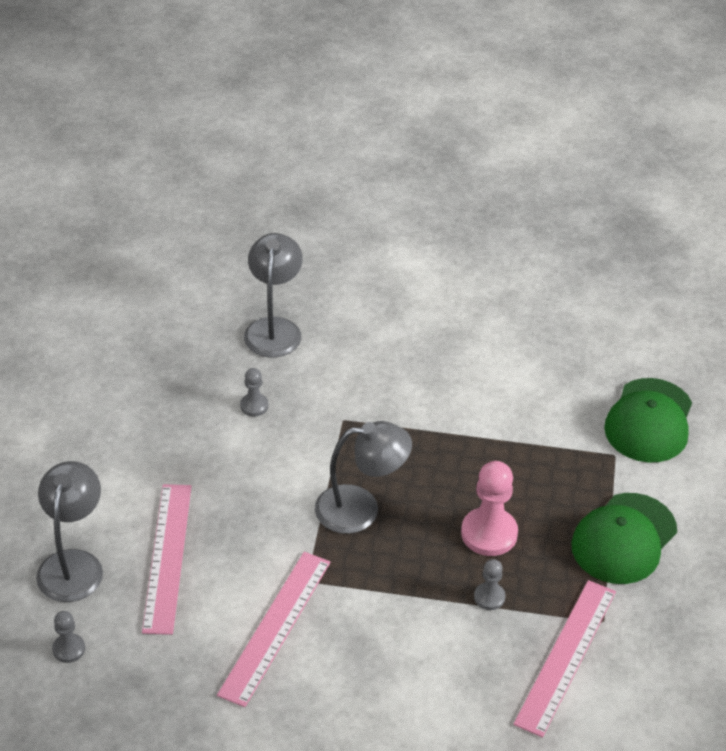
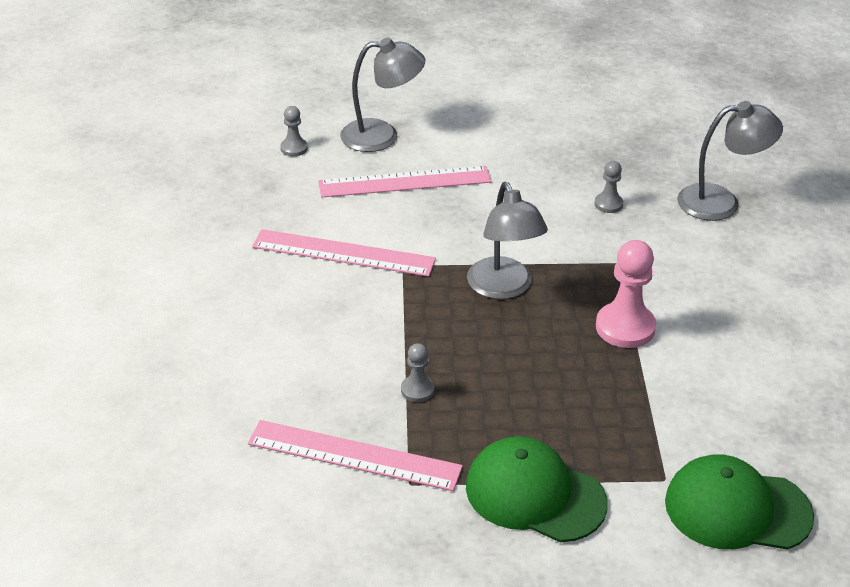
camera: 80 degrees right, 5 degrees down
pink pawn [461,461,518,556] -> pink pawn moved to [596,240,656,348]

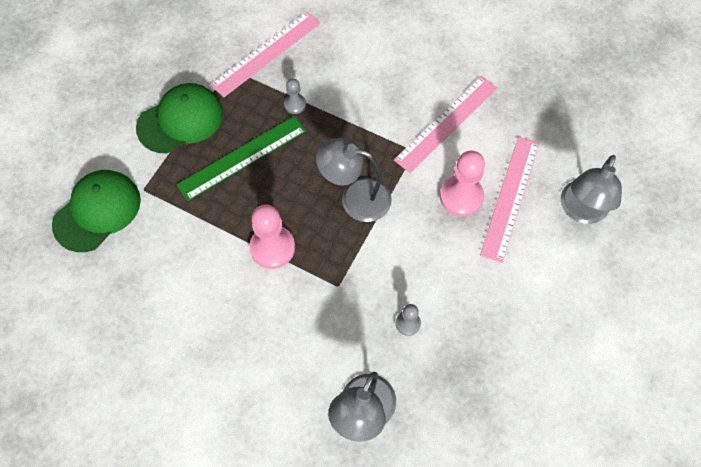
camera: 120 degrees right, 25 degrees up
grey pawn [280,106,308,156] -> none
none -> green ruler [177,116,306,201]
none -> pink pawn [440,151,485,217]

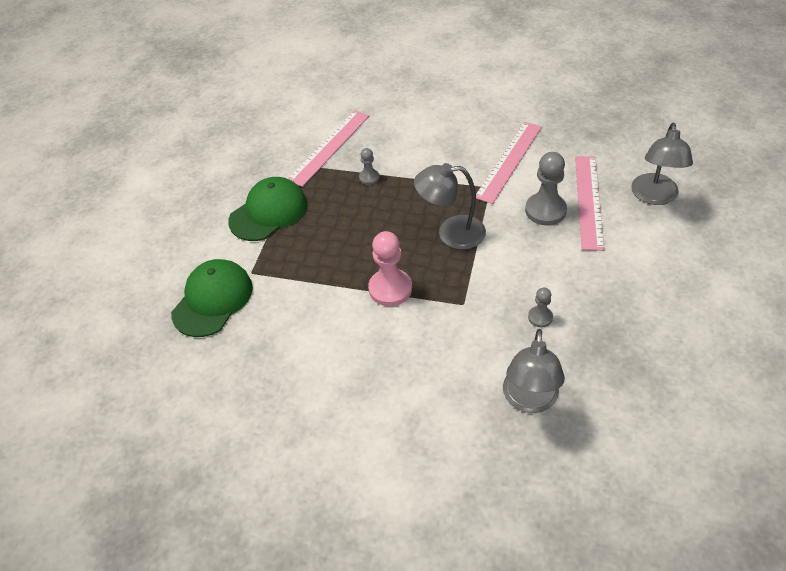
camera: 10 degrees left, 15 degrees down
green ruler [177,116,306,201] -> none
pink pawn [440,151,485,217] -> grey pawn [525,152,567,225]

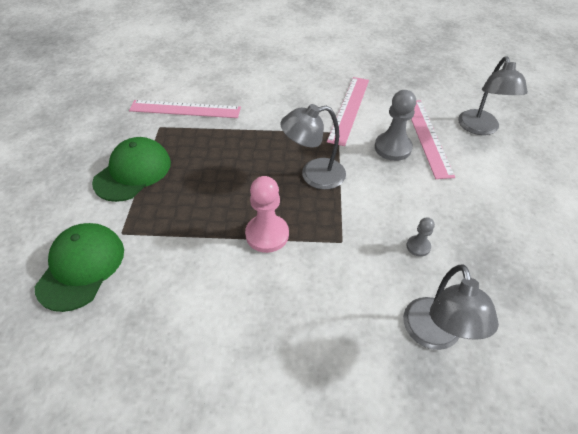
camera: 15 degrees left, 0 degrees up
pink ruler [288,110,369,187] -> pink ruler turned 75 degrees clockwise [129,100,241,118]
grey pawn [359,148,380,185] -> none

